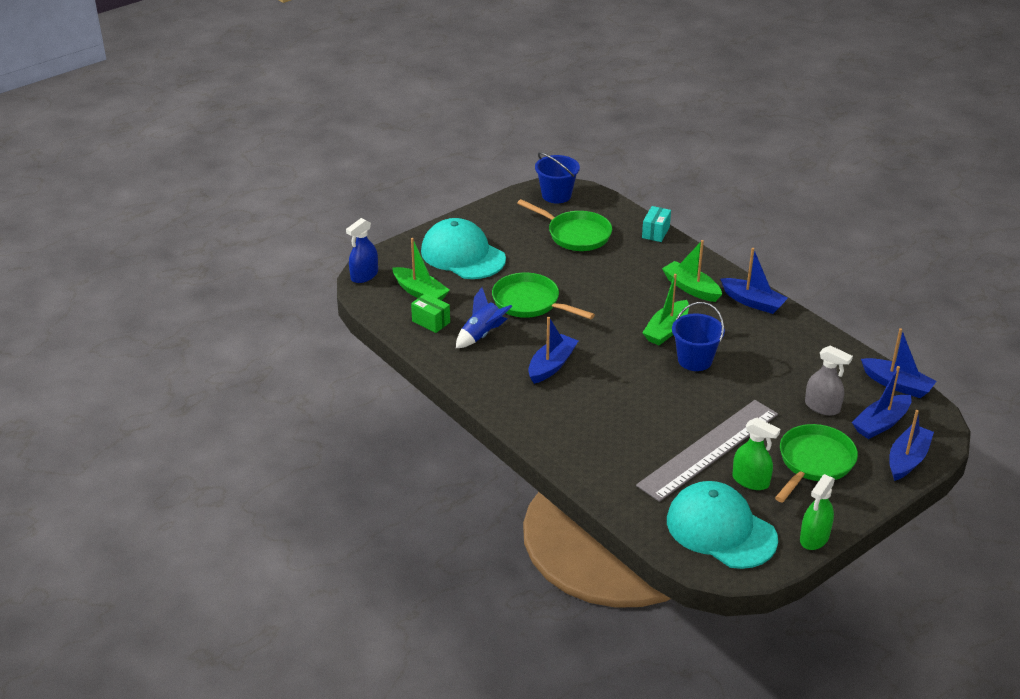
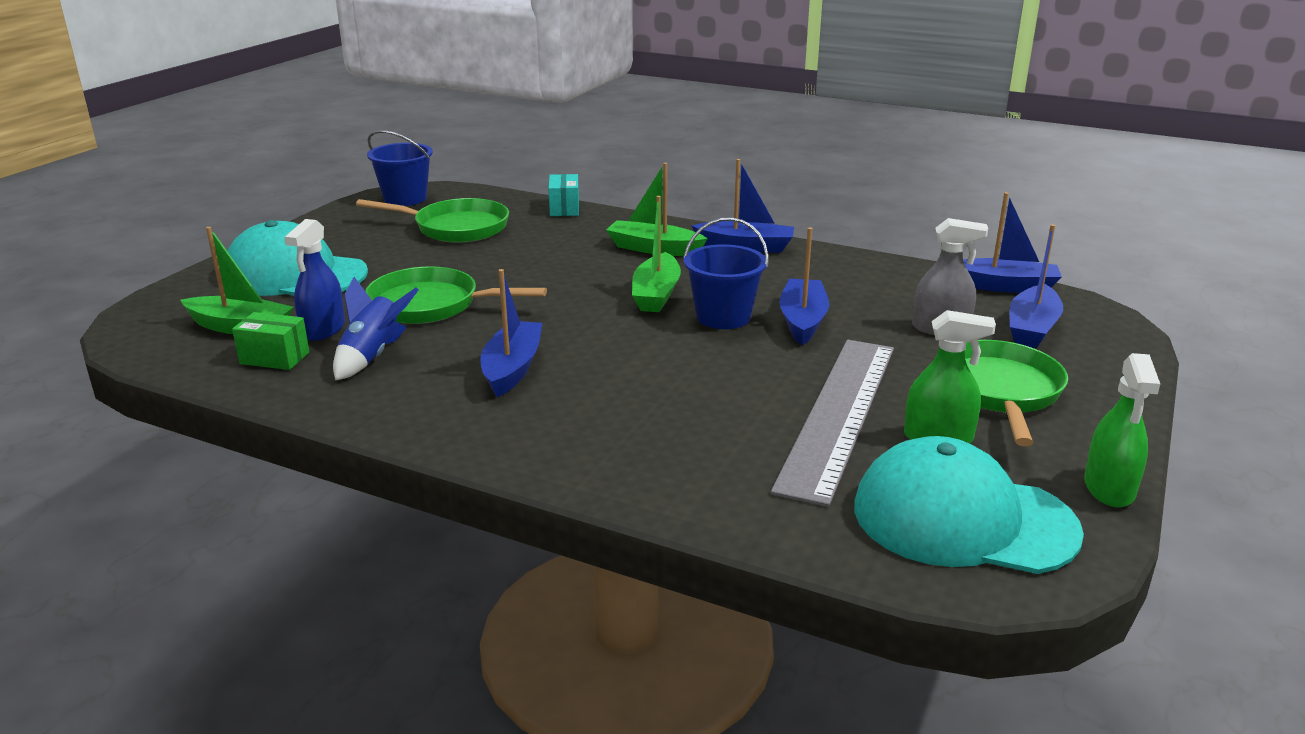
camera: 25 degrees left, 10 degrees down
blue spray bottle [346,218,378,283] -> blue spray bottle moved to [284,219,345,341]
blue boat [889,410,934,481] -> blue boat moved to [779,227,829,345]

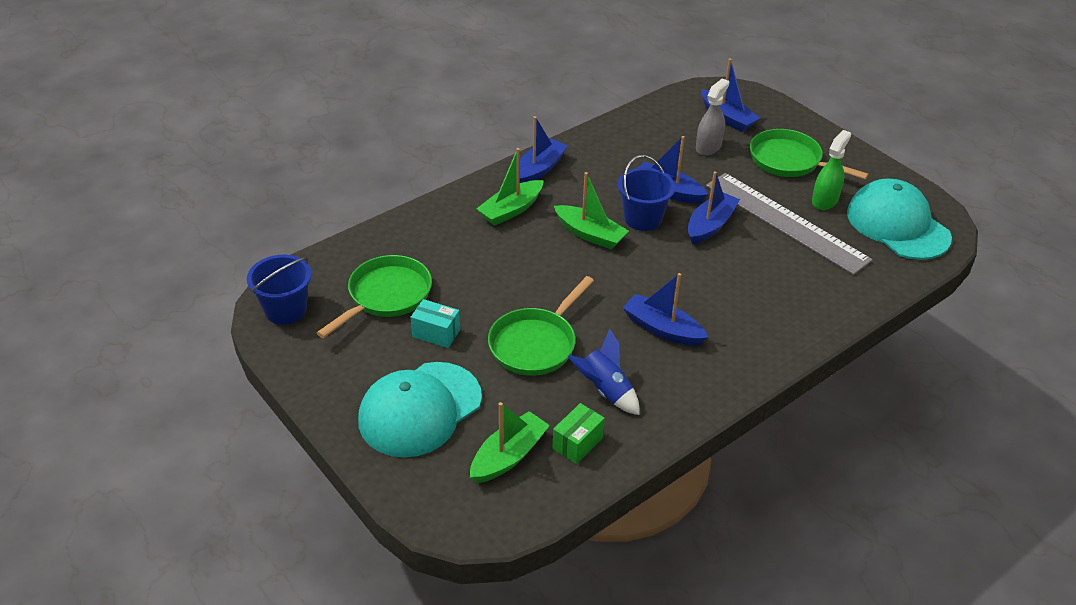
camera: 65 degrees left, 15 degrees up
blue spray bottle [284,219,345,341] -> none
turquoise box [548,174,579,216] -> turquoise box moved to [411,299,460,348]
turquoise cap [854,436,1084,574] -> turquoise cap turned 105 degrees clockwise [847,179,952,260]
blue boat [963,192,1062,293] -> blue boat moved to [688,171,740,245]
green spray bottle [1084,353,1160,507] -> none

